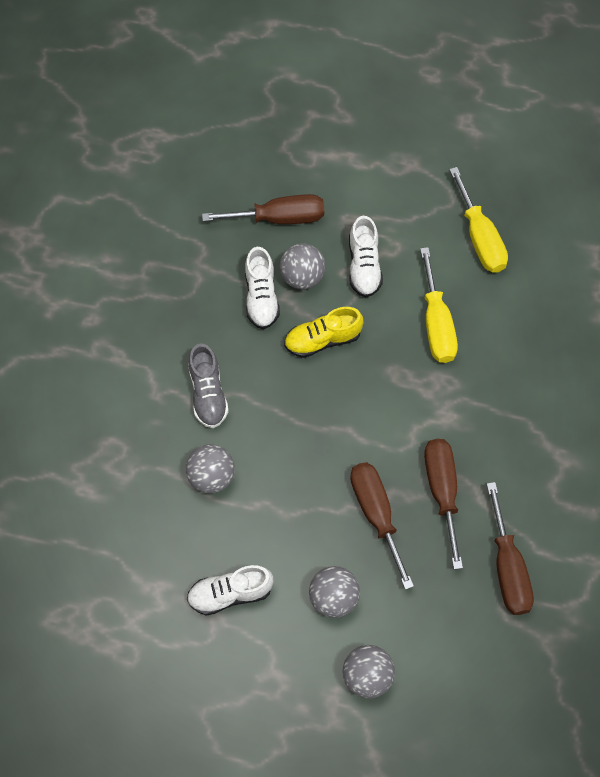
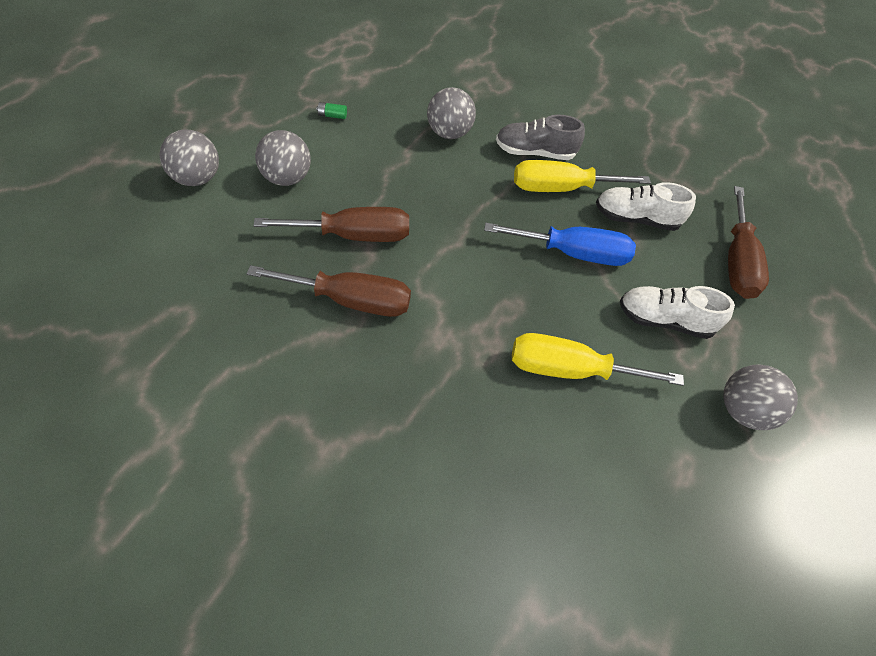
camera: 100 degrees right, 10 degrees down
white shoe [187,565,273,616] -> green battery [317,102,347,119]
grey ball [280,244,326,289] -> grey ball moved to [723,365,798,430]
yellow shoe [284,307,363,358] -> blue screwdriver [484,223,636,266]
yellow screwdriver [449,167,508,273] -> yellow screwdriver moved to [514,160,651,192]
brown screwdriver [487,482,534,615] -> none

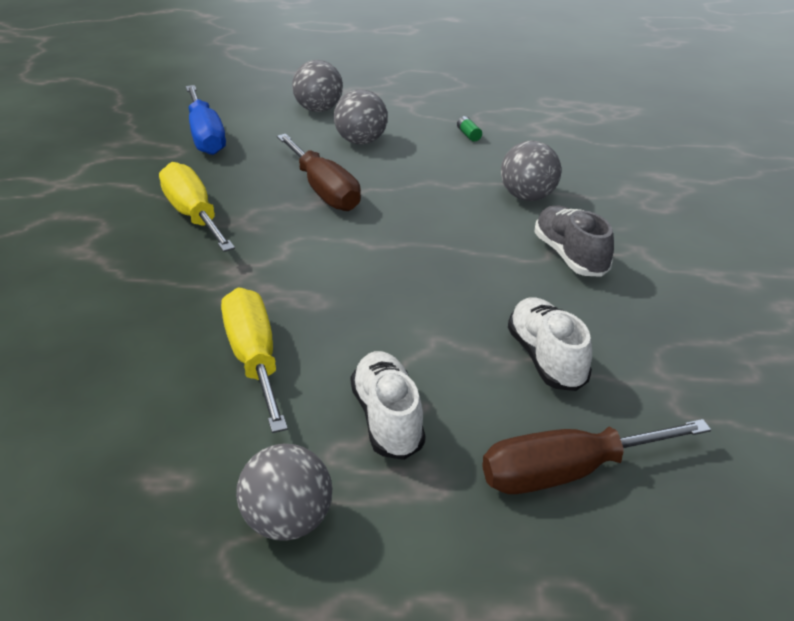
camera: 70 degrees right, 20 degrees down
brown screwdriver [246,265,411,317] -> none
blue screwdriver [484,223,636,266] -> blue screwdriver moved to [186,85,226,155]
yellow screwdriver [514,160,651,192] -> yellow screwdriver moved to [159,162,235,252]

